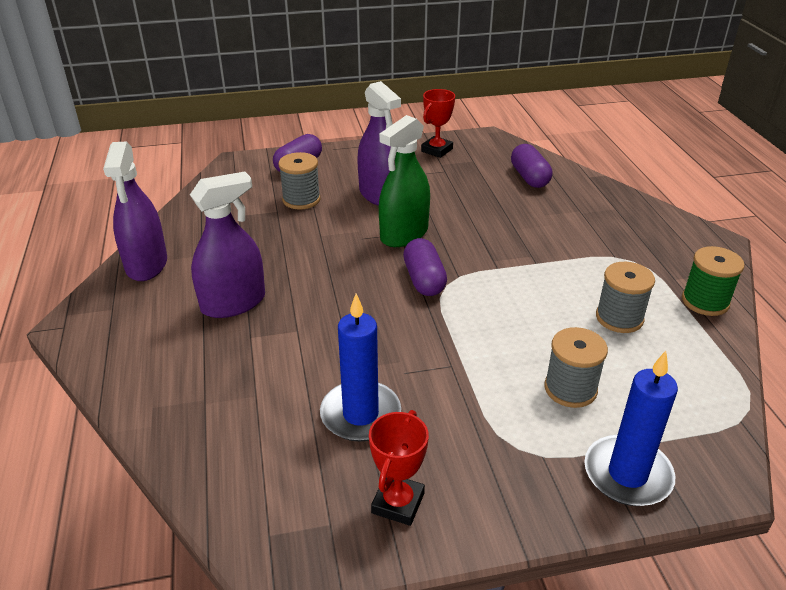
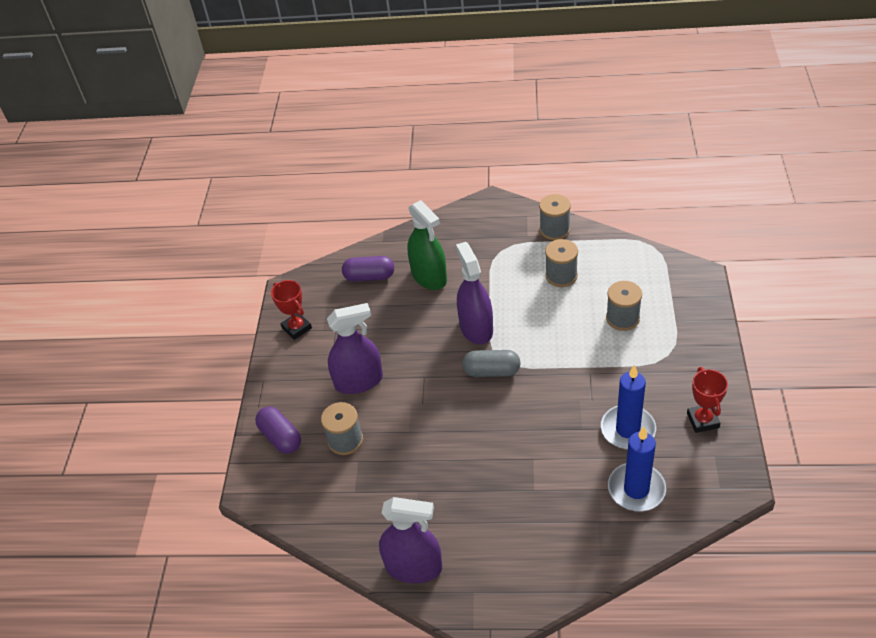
camera: 70 degrees left, 10 degrees up
purple spray bottle [190,172,265,318] -> purple spray bottle moved to [456,242,493,345]
red trophy [369,410,429,526] -> red trophy turned 45 degrees clockwise [687,367,728,433]
green spray bottle [379,115,430,247] -> green spray bottle moved to [407,200,447,290]
purple capsule [403,238,447,296] -> grey capsule [462,350,521,377]
blue candle [584,351,678,506] -> blue candle moved to [608,427,666,512]
green spool [682,246,744,316] -> grey spool [539,194,571,240]

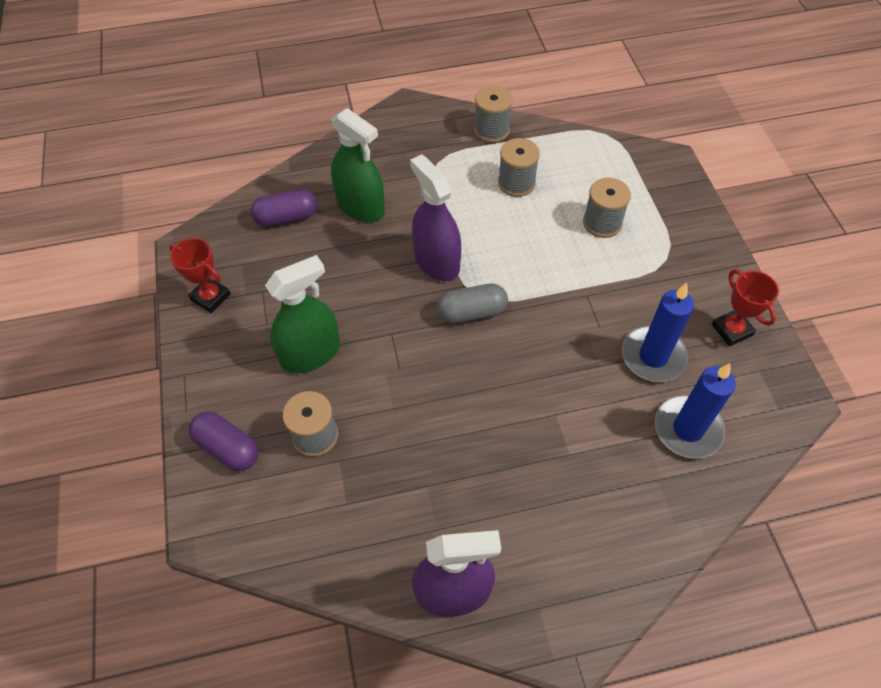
camera: 20 degrees left, 10 degrees up
purple spray bottle [327,303,383,394] -> green spray bottle [265,255,340,373]

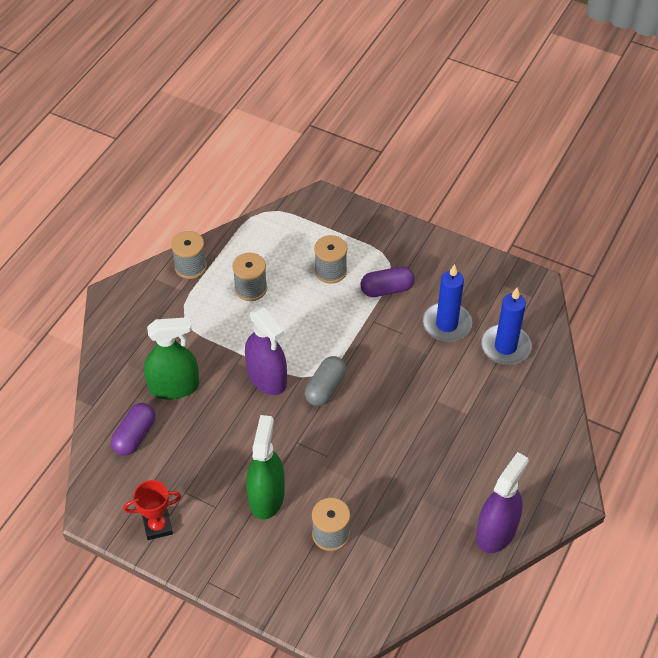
camera: 50 degrees left, 5 degrees down
purple capsule [189,412,259,471] -> purple capsule moved to [360,266,415,297]
purple spray bottle [410,154,461,281] -> purple spray bottle turned 135 degrees counterclockwise [245,307,287,395]
red trophy [712,269,779,346] -> none

